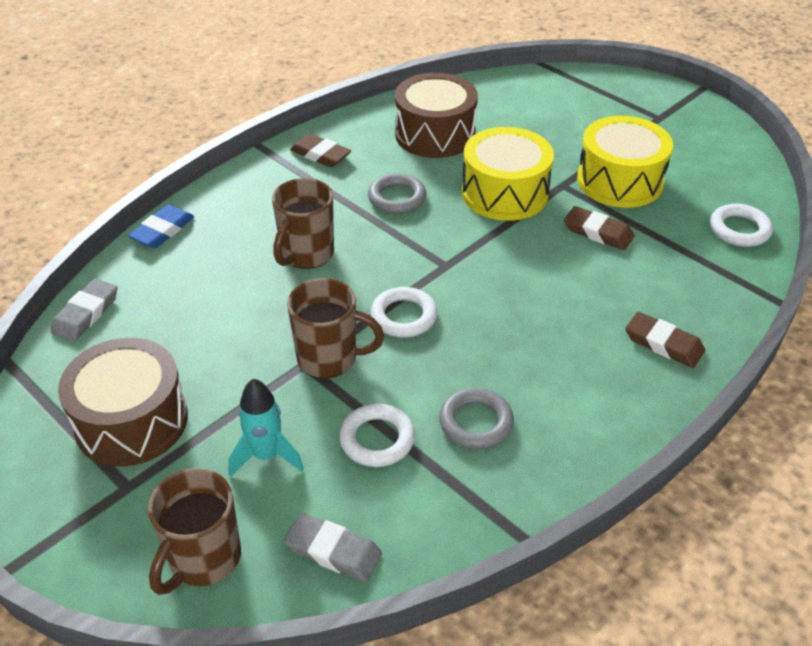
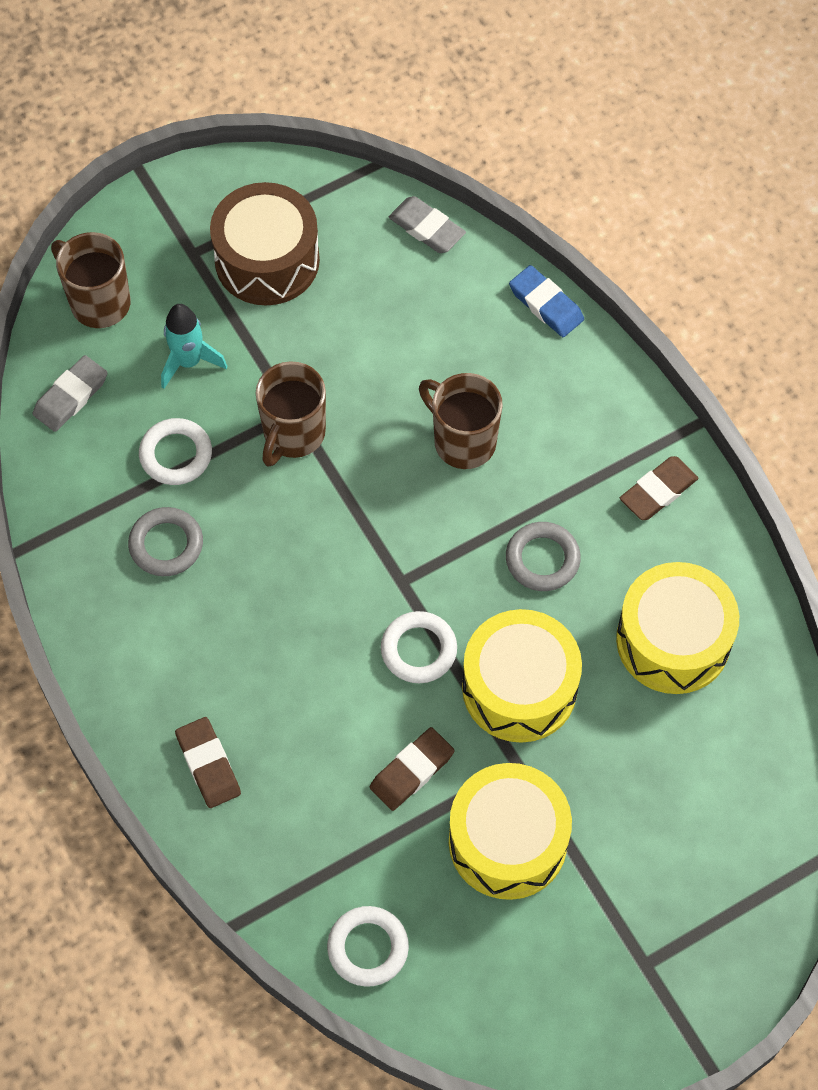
camera: 105 degrees right, 20 degrees up
white ring [370,287,437,338] -> white ring moved to [381,611,457,683]
brown drum [395,73,478,158] -> yellow drum [616,562,739,694]
brown eraser [625,312,705,368] -> brown eraser turned 75 degrees counterclockwise [175,717,241,808]

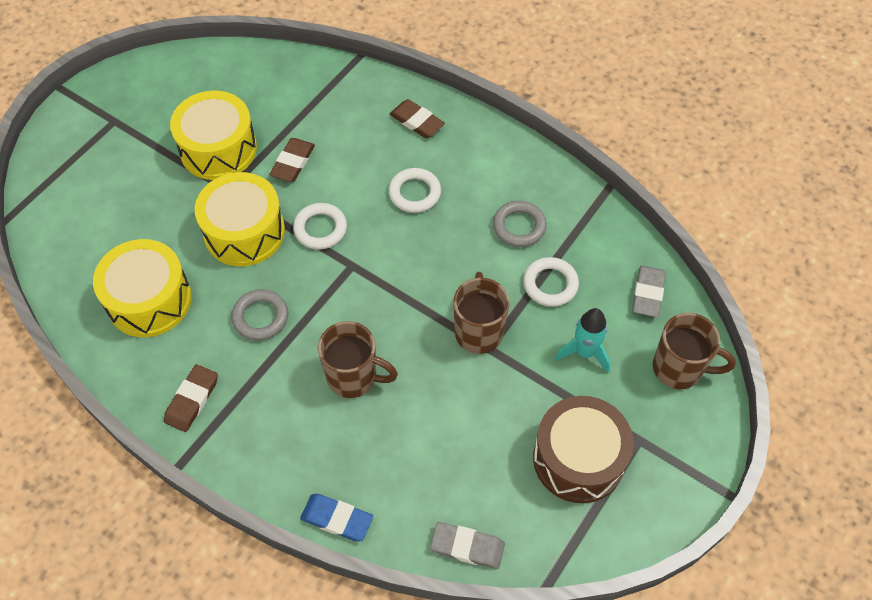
camera: 155 degrees right, 5 degrees down
white ring [327,906,409,987] -> white ring moved to [389,168,441,213]

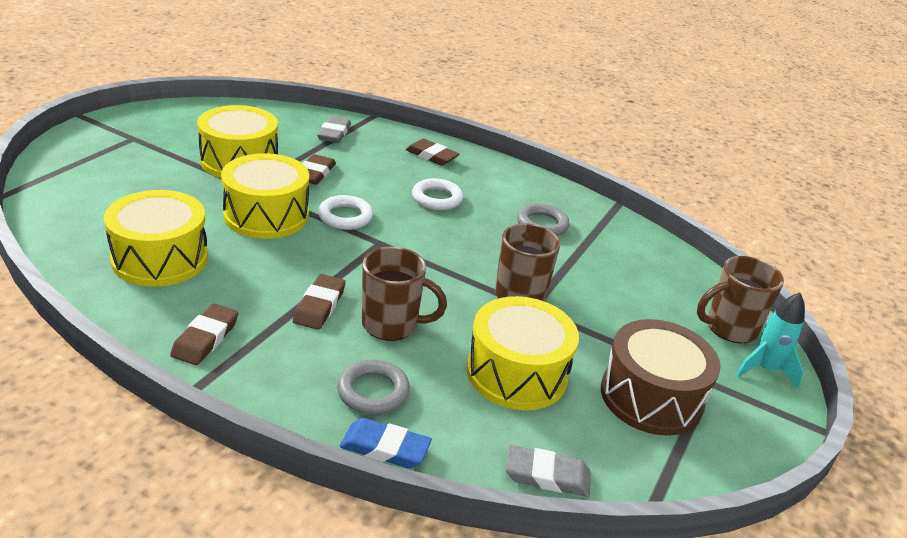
camera: 10 degrees left, 25 degrees down
grey ring [231,289,288,340] -> grey ring moved to [337,360,410,415]
white ring [523,257,579,307] -> none
turquoise rocket [555,308,611,373] -> turquoise rocket moved to [736,293,805,388]
grey eraser [632,265,666,317] -> grey eraser moved to [317,116,351,143]
brown mug [653,313,736,389] -> brown mug turned 150 degrees clockwise [697,256,784,343]
none -> brown eraser [293,274,346,330]
none -> yellow drum [467,296,579,410]

